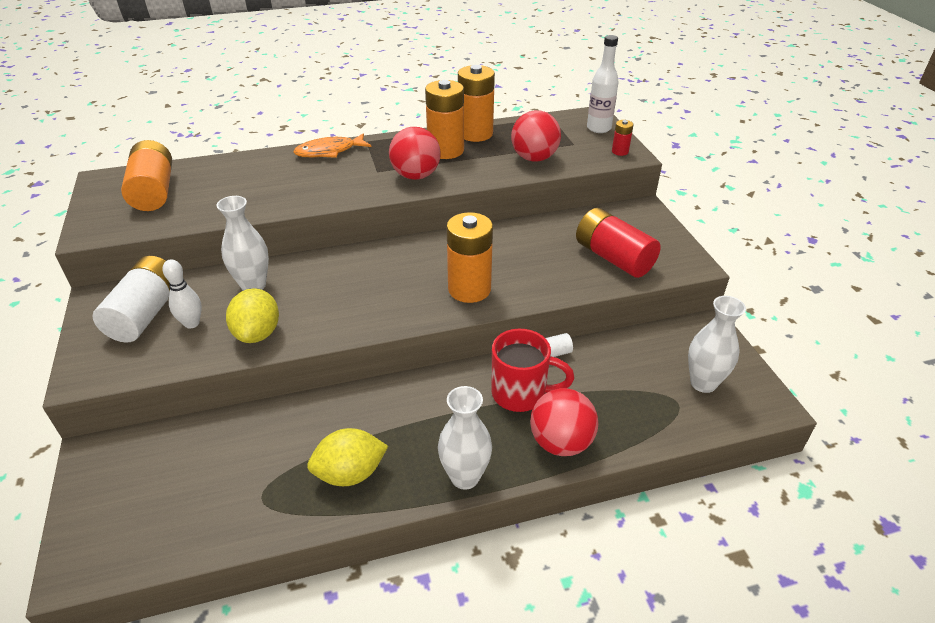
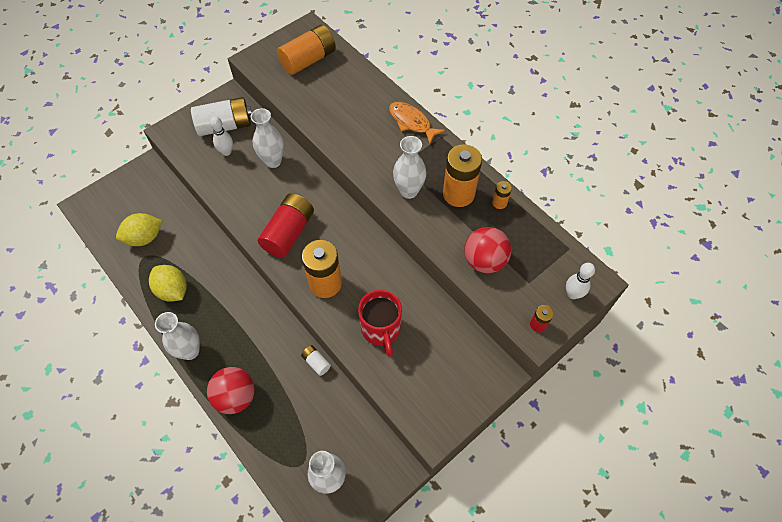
camera: 65 degrees right, 20 degrees up
yellow lemon [226,288,279,343] -> yellow lemon moved to [116,213,162,246]
red ball [389,127,441,180] -> white vase [393,136,427,199]
orange battery [458,65,495,142] -> orange battery [492,181,512,209], size x0.46
red mug [492,329,574,412] -> red mug moved to [358,289,402,357]
red battery [576,208,661,278] -> red battery moved to [258,193,314,258]
white bottle [587,35,619,133] -> white bowling pin [566,263,595,299]

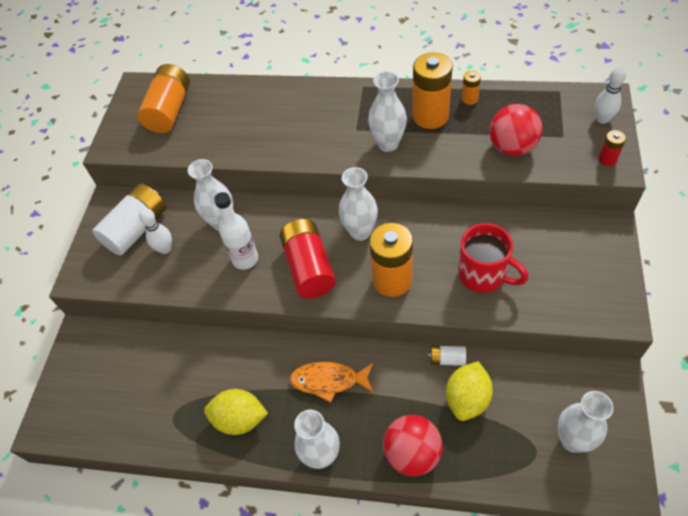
camera: 35 degrees left, 5 degrees down
yellow lemon [116,213,162,246] -> yellow lemon moved to [446,361,493,421]
orange fish [389,102,445,144] -> orange fish moved to [290,362,373,403]
none -> white bottle [214,192,258,270]
none -> white vase [339,167,378,241]

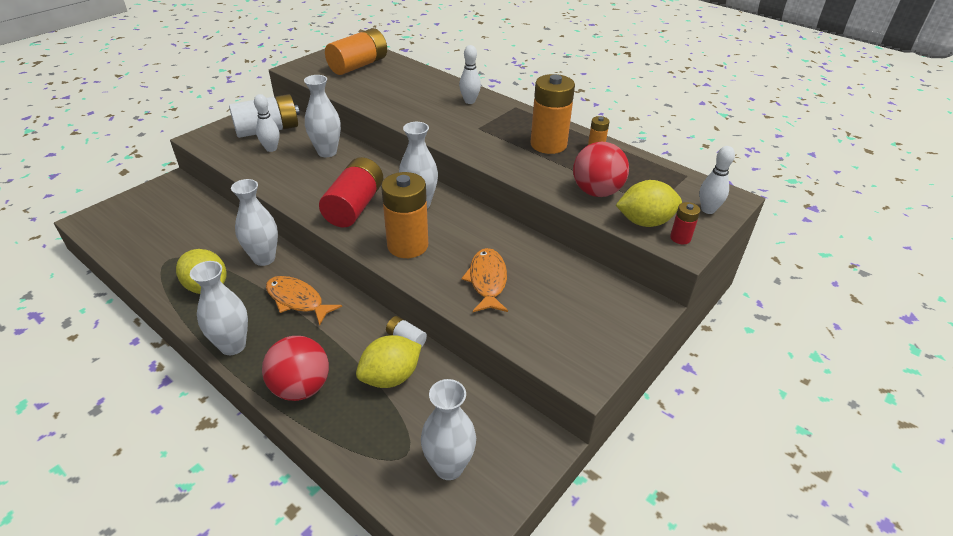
camera: 25 degrees right, 15 degrees down
white bottle [214,192,258,270] -> none
white vase [368,71,407,152] -> white vase moved to [231,179,278,266]
red mug [458,223,529,293] -> orange fish [461,248,508,312]
none -> white bowling pin [459,45,481,104]
none -> yellow lemon [616,180,682,227]

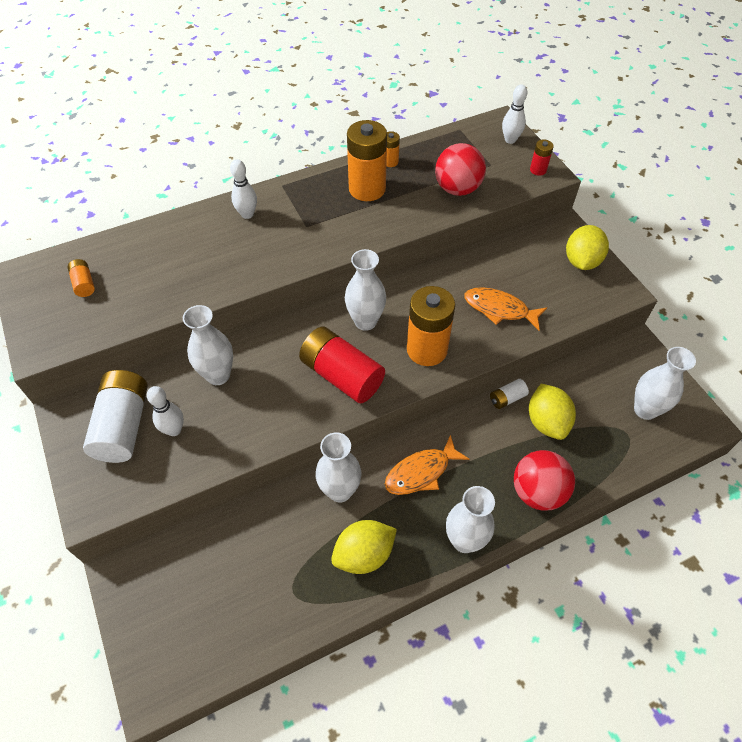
camera: 65 degrees left, 15 degrees up
orange battery [325,28,387,75] -> orange battery [68,259,95,297], size x0.46
yellow lemon [616,180,682,227] -> yellow lemon moved to [566,225,609,270]

